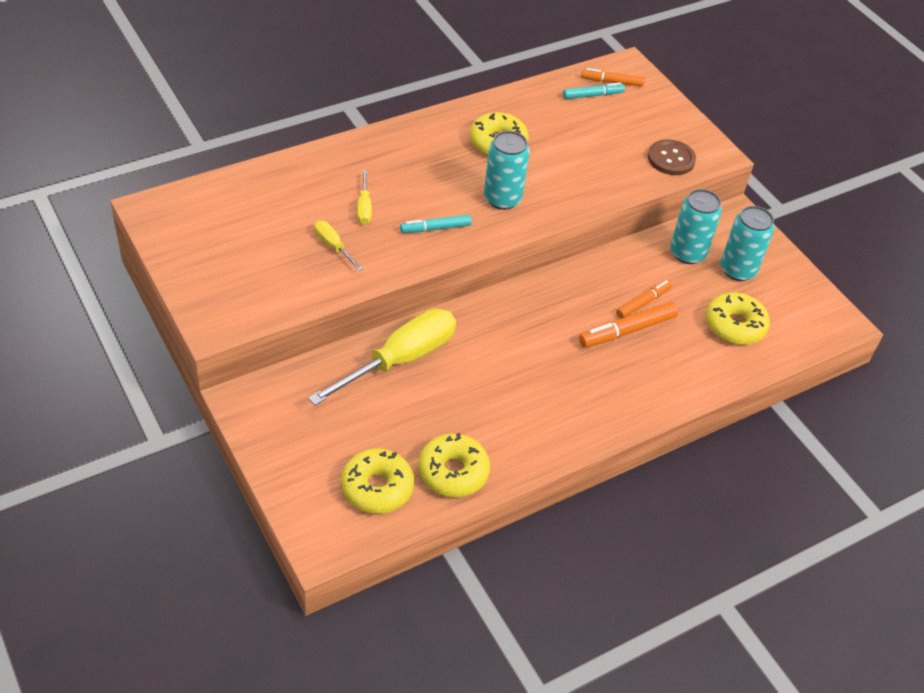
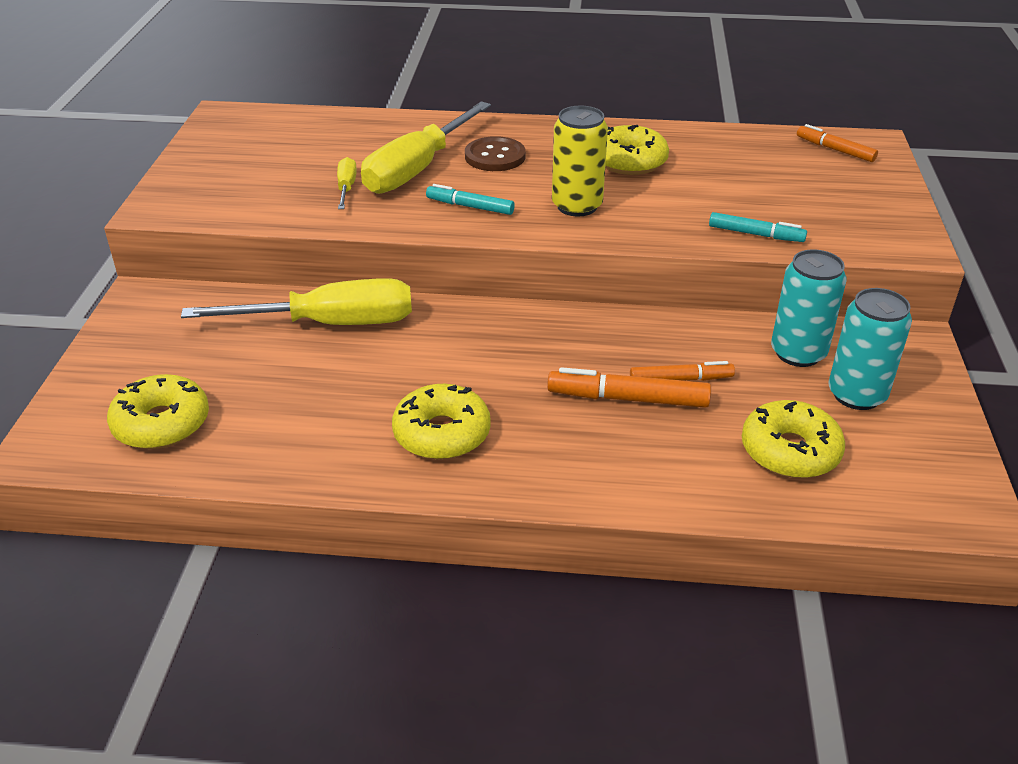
camera: 40 degrees right, 10 degrees down
yellow screwdriver [357,170,372,224] -> yellow screwdriver [361,101,491,194], size x2.21
yellow donut [418,433,490,497] -> yellow donut moved to [392,384,491,460]
turquoise can [484,131,530,210] -> yellow can [552,105,608,217]
turquoise marker [563,83,625,99] -> turquoise marker moved to [709,212,807,242]
brown button [648,139,696,175] -> brown button moved to [465,136,526,171]

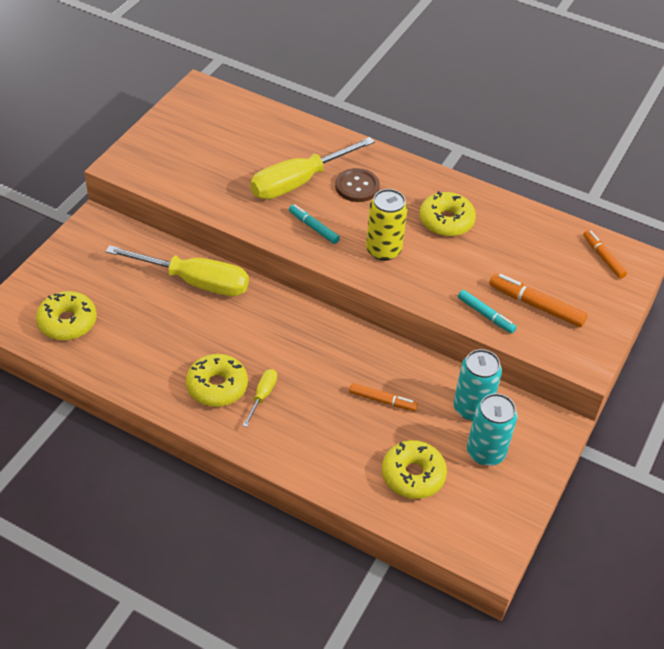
camera: 20 degrees right, 10 degrees up
yellow screwdriver [337,157,357,209] -> yellow screwdriver moved to [242,369,277,427]
orange marker [547,367,711,408] -> orange marker moved to [489,274,588,327]

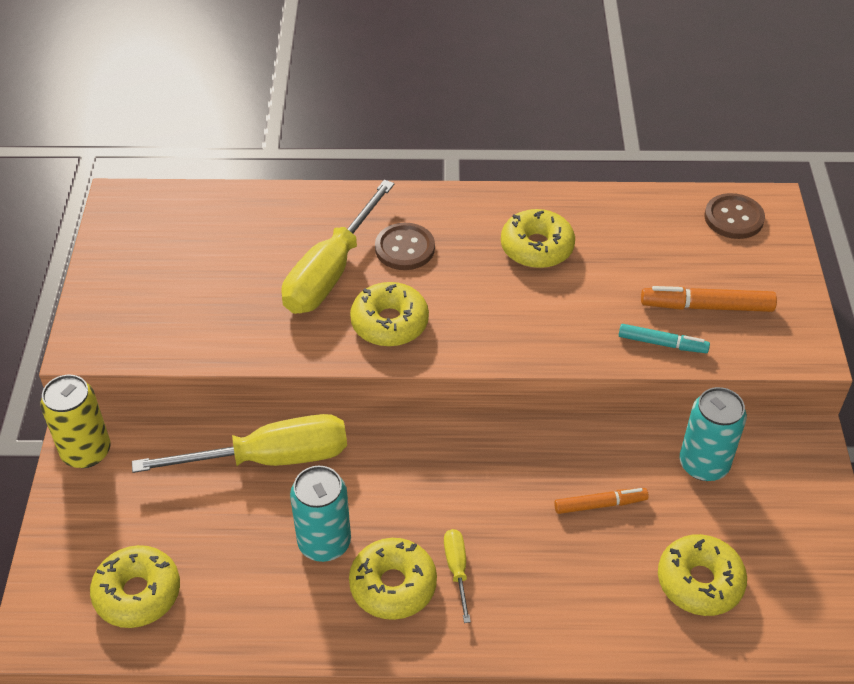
camera: 25 degrees left, 0 degrees up
turquoise marker [289,205,340,244] -> yellow donut [350,282,429,347]
yellow can [366,189,408,261] -> yellow can moved to [41,375,111,468]
turquoise can [467,393,517,466] -> turquoise can moved to [290,466,351,562]
orange marker [583,230,627,279] -> brown button [704,193,765,239]

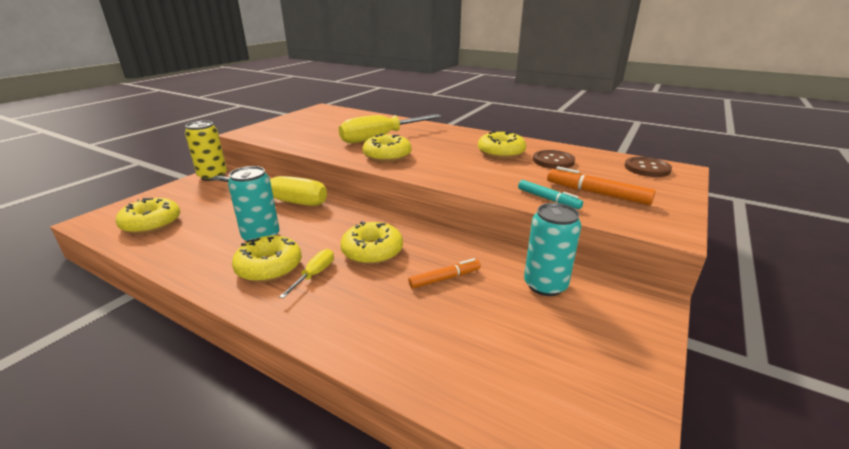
camera: 30 degrees right, 20 degrees down
brown button [375,223,435,270] -> brown button moved to [533,150,575,169]
orange marker [554,488,649,514] -> orange marker turned 45 degrees counterclockwise [408,258,481,289]
yellow donut [658,534,747,616] -> yellow donut moved to [341,221,403,265]

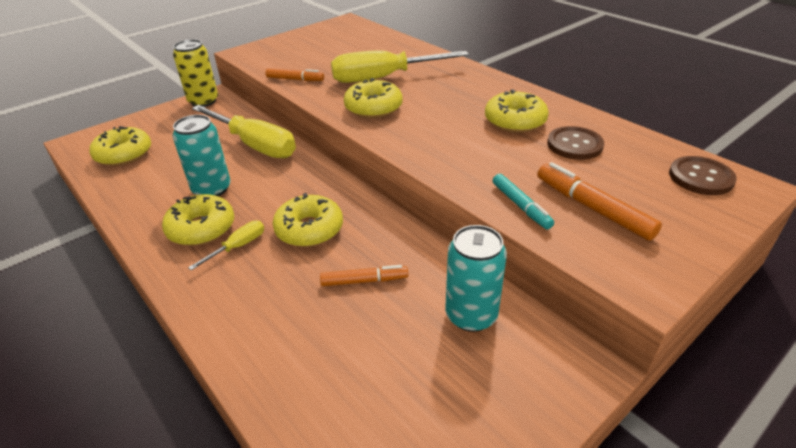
camera: 20 degrees right, 10 degrees up
none -> orange marker [266,68,324,81]

